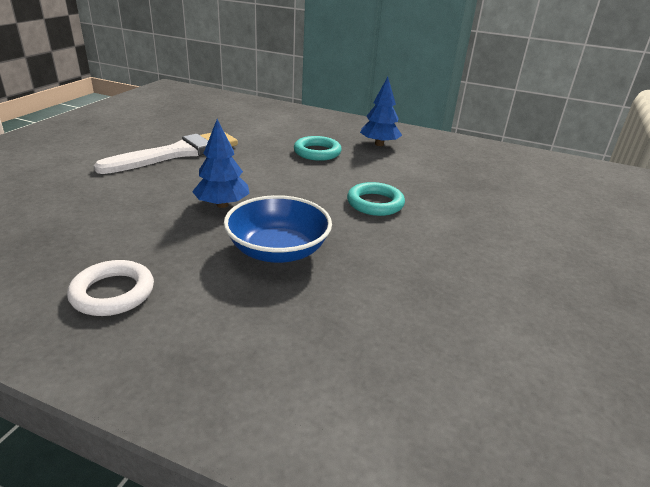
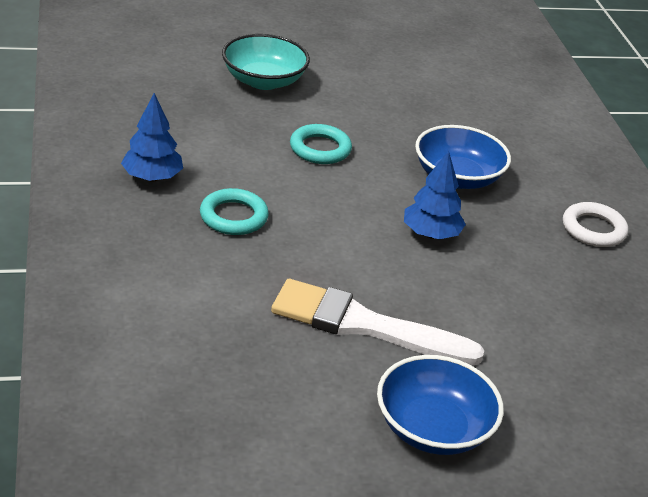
camera: 125 degrees left, 5 degrees up
none -> turquoise bowl [222,34,310,90]
none -> blue bowl [377,355,504,455]

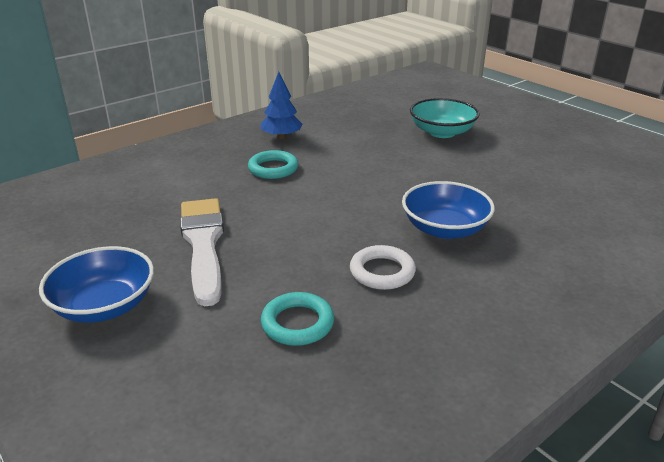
camera: 65 degrees right, 5 degrees down
turquoise ring [290,124,352,164] -> turquoise ring moved to [261,292,334,346]
blue tree [404,151,466,239] -> none
white ring [563,202,628,247] -> white ring moved to [350,245,416,290]

